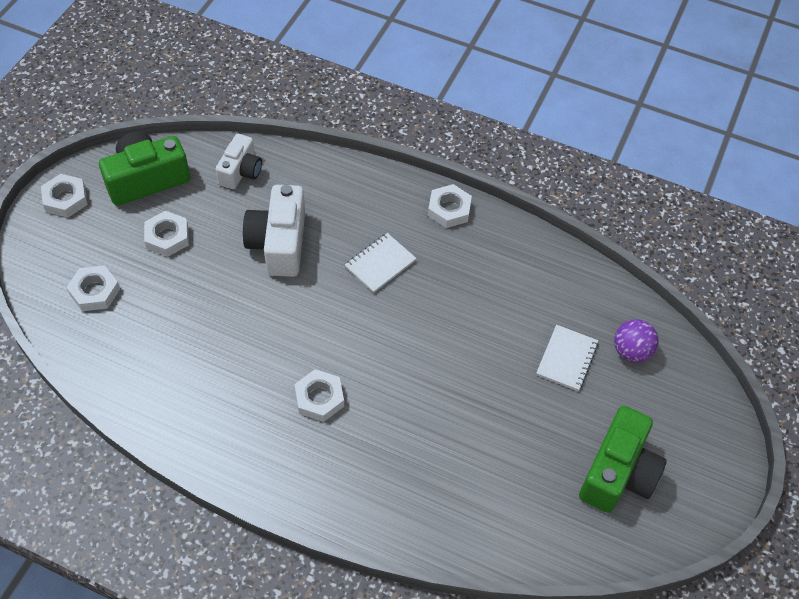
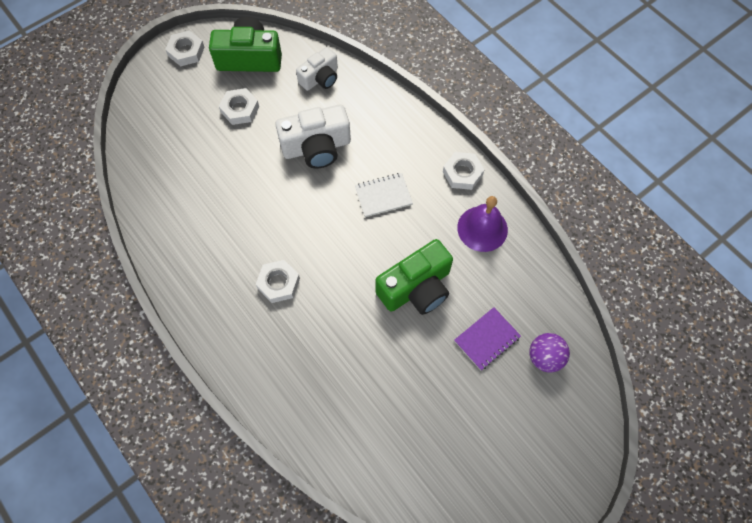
camera: 30 degrees right, 10 degrees up
white nut [66,265,120,311] -> none
white camera [242,185,305,277] -> white camera turned 135 degrees counterclockwise [275,104,351,169]
white notebook [536,325,598,391] -> purple notebook [454,307,521,370]
green camera [579,406,667,513] -> green camera moved to [376,239,453,315]
none -> purple bell [457,196,508,252]

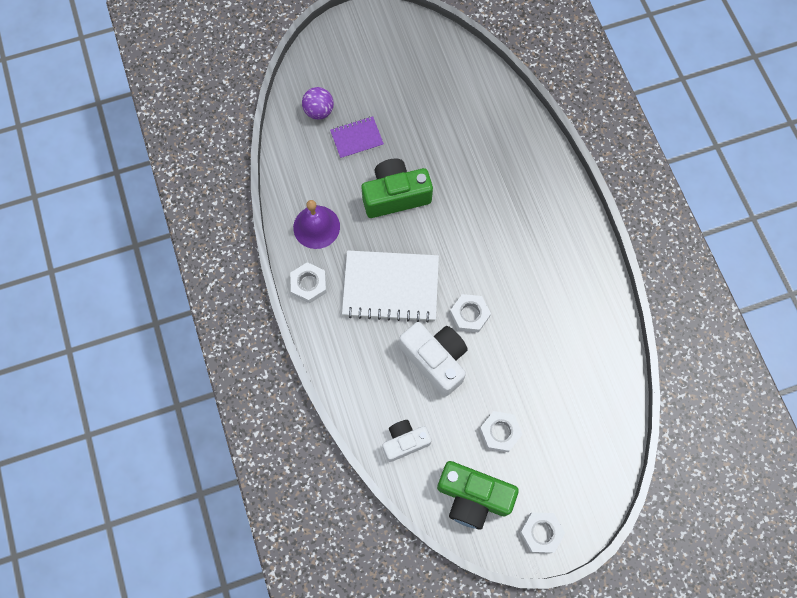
camera: 160 degrees left, 5 degrees up
white nut [256,260,300,303] -> white nut moved to [450,294,491,333]
white camera [275,104,351,169] -> white camera turned 45 degrees clockwise [399,322,468,396]
white notebook [355,173,413,217] -> white notebook [342,250,439,323], size x1.92

